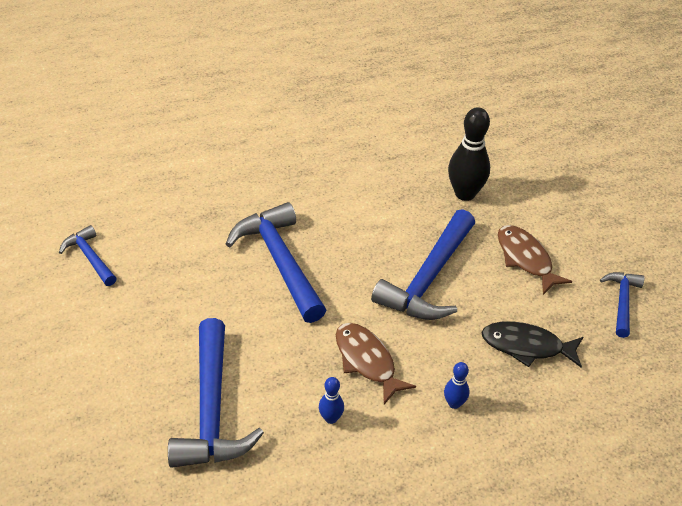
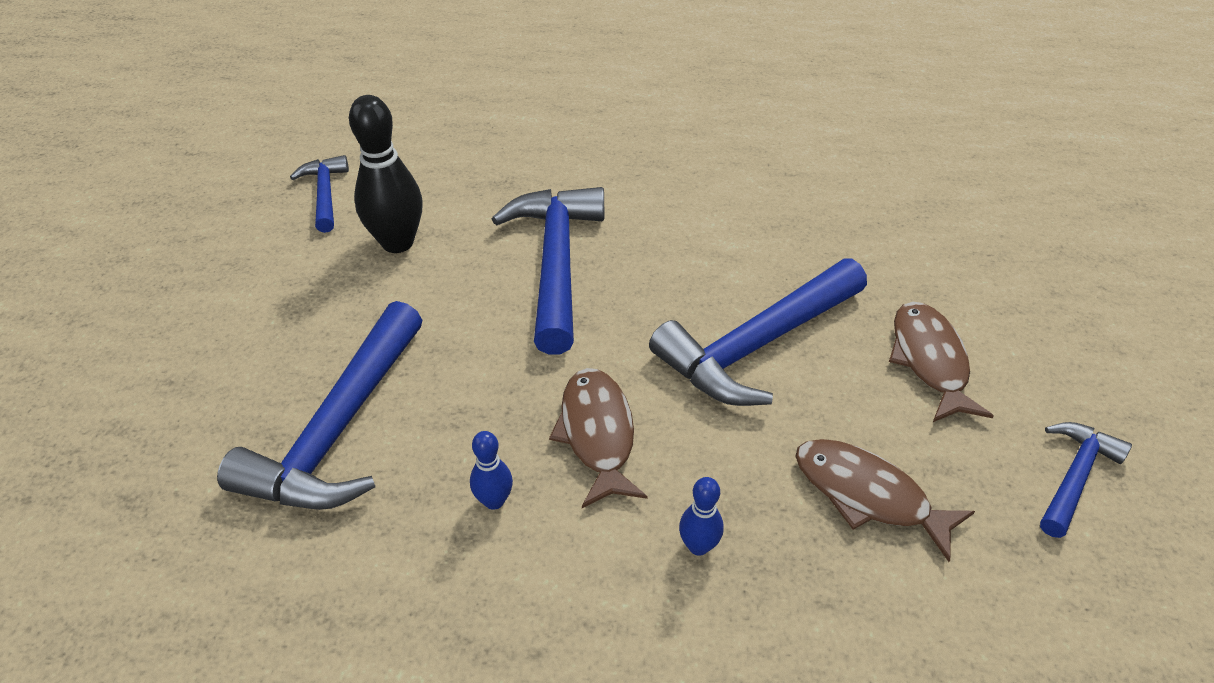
camera: 25 degrees right, 0 degrees up
black bowling pin [448,107,490,201] -> black bowling pin moved to [349,95,423,253]
black fish [481,321,583,367] -> brown fish [795,439,975,562]

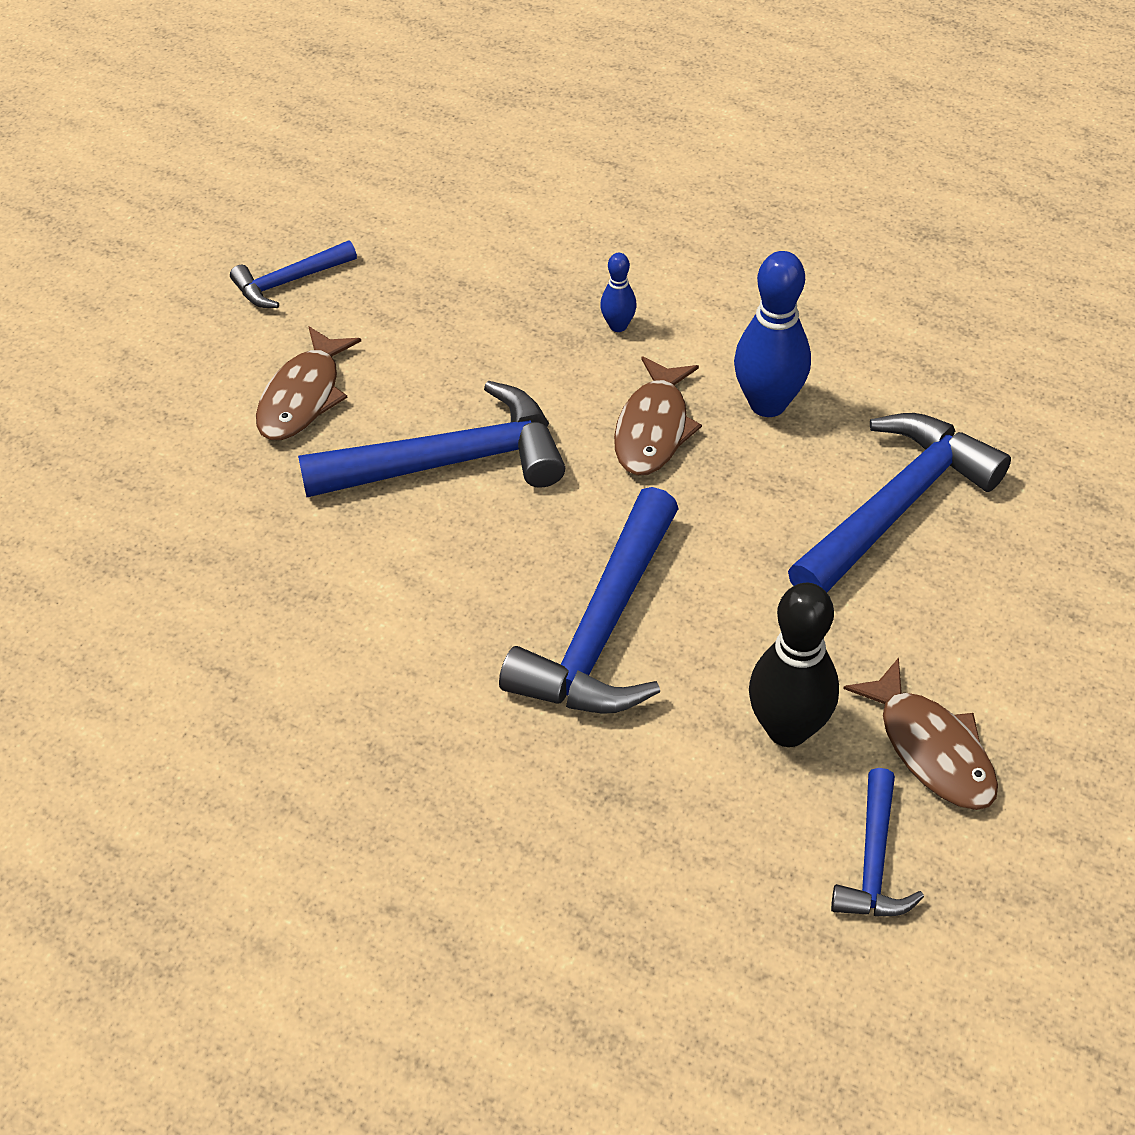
camera: 155 degrees left, 5 degrees up
blue bowling pin [470,431,513,510] -> blue bowling pin [734,251,811,417], size x1.99
brown fish [795,439,975,562] -> brown fish moved to [843,657,998,810]

